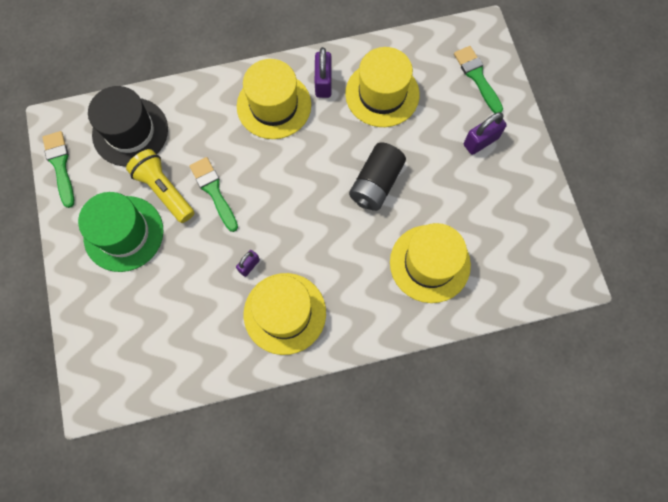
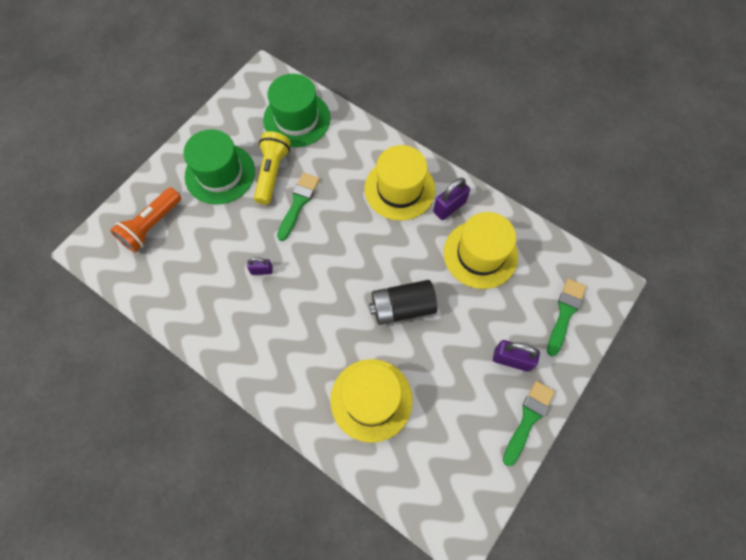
camera: 50 degrees right, 5 degrees down
green brush [42,131,74,208] -> green brush moved to [503,381,555,466]
black hat [88,86,168,166] -> green hat [263,74,331,147]
yellow hat [244,273,326,355] -> none
none -> orange flashlight [110,187,181,252]

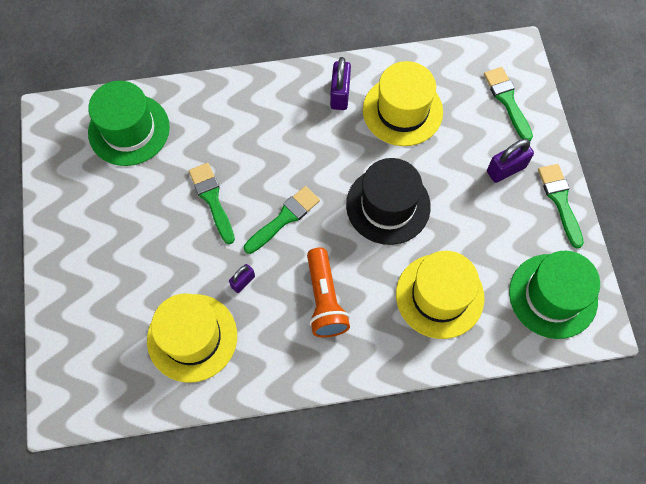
camera: 45 degrees left, 0 degrees up
orange flashlight [110,187,181,252] -> orange flashlight moved to [307,248,350,337]
green hat [183,129,255,205] -> green hat moved to [509,251,600,339]
yellow flashlight [254,131,291,205] -> none
yellow hat [365,145,435,221] -> yellow hat moved to [147,293,237,383]
black battery [369,280,437,325] -> black hat [346,158,431,245]
none -> green brush [244,186,320,254]

